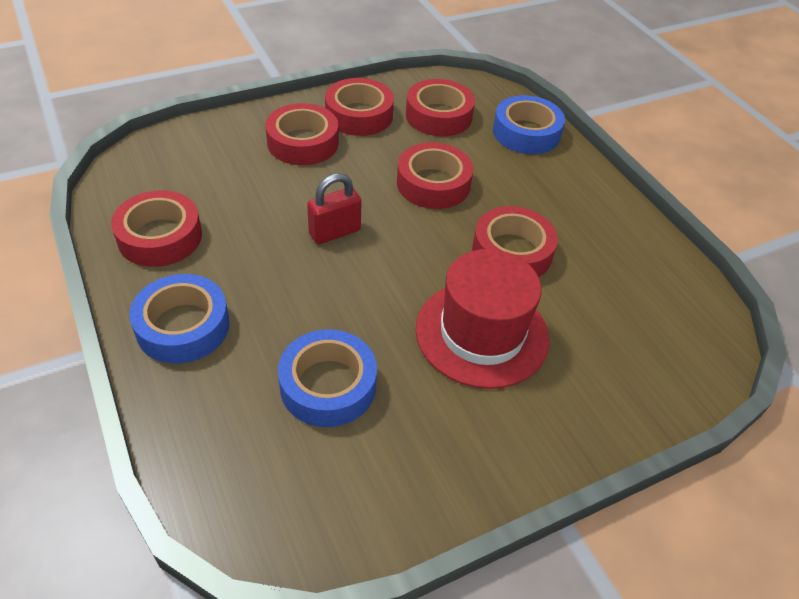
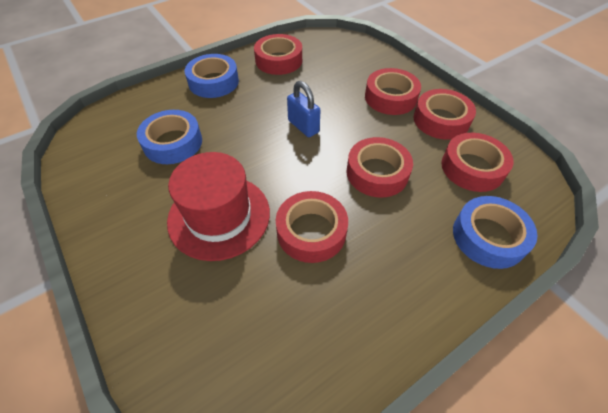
camera: 85 degrees right, 5 degrees up
red padlock [307,173,362,244] -> blue padlock [287,81,321,137]

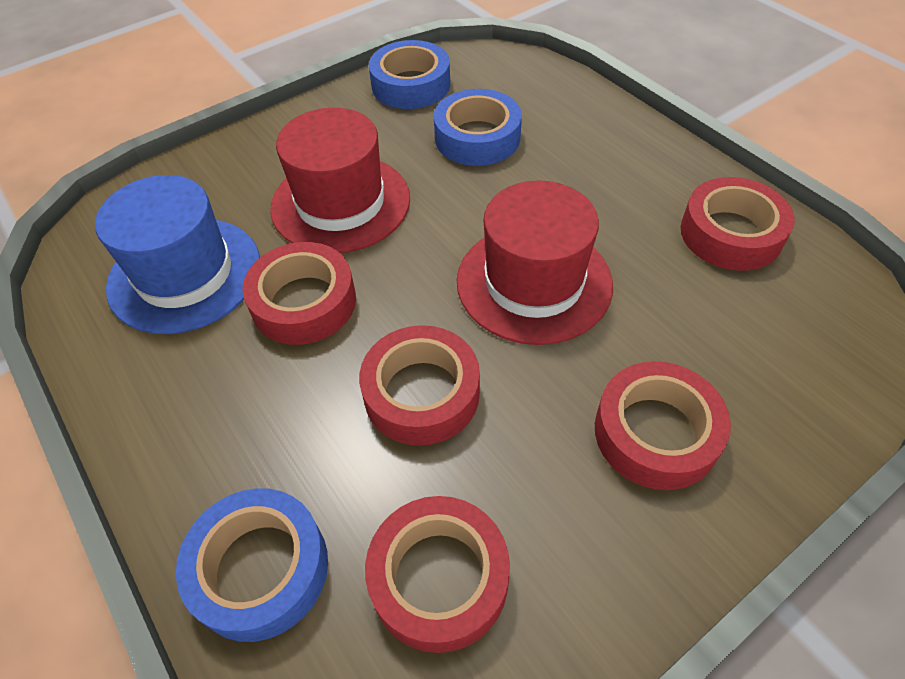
camera: 90 degrees right, 0 degrees up
blue tape [185,54,239,98] -> blue tape moved to [369,40,450,109]
blue padlock [287,81,321,137] -> red hat [457,180,613,345]
red tape [414,89,476,140] -> none
none -> blue hat [95,175,260,334]

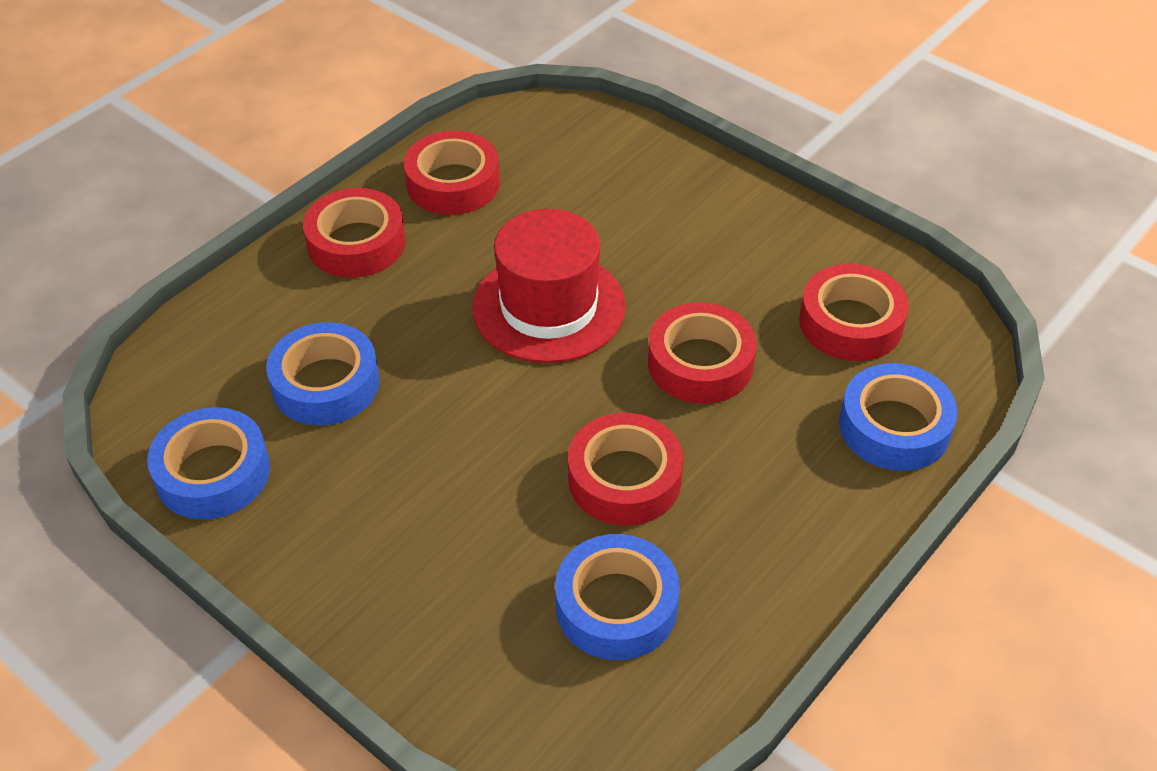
camera: 105 degrees left, 5 degrees down
blue hat [95,175,260,334] -> blue tape [555,534,680,660]
red hat [270,108,410,253] -> none
red tape [595,361,731,490] -> red tape moved to [303,188,405,278]

